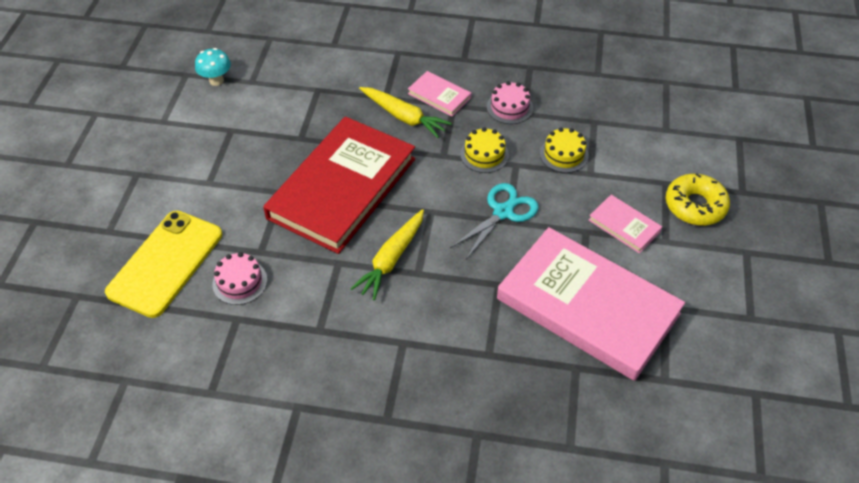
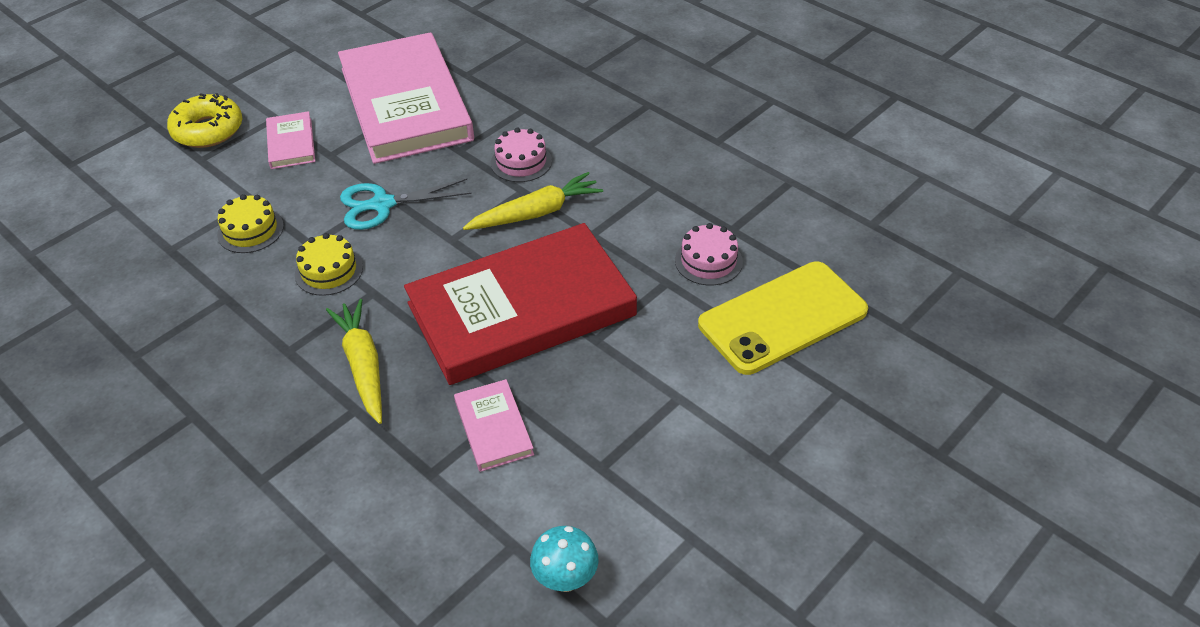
camera: 145 degrees left, 5 degrees down
pink book [408,71,471,117] -> pink book moved to [454,379,534,472]
pink cake [487,81,533,124] -> pink cake moved to [491,127,552,182]

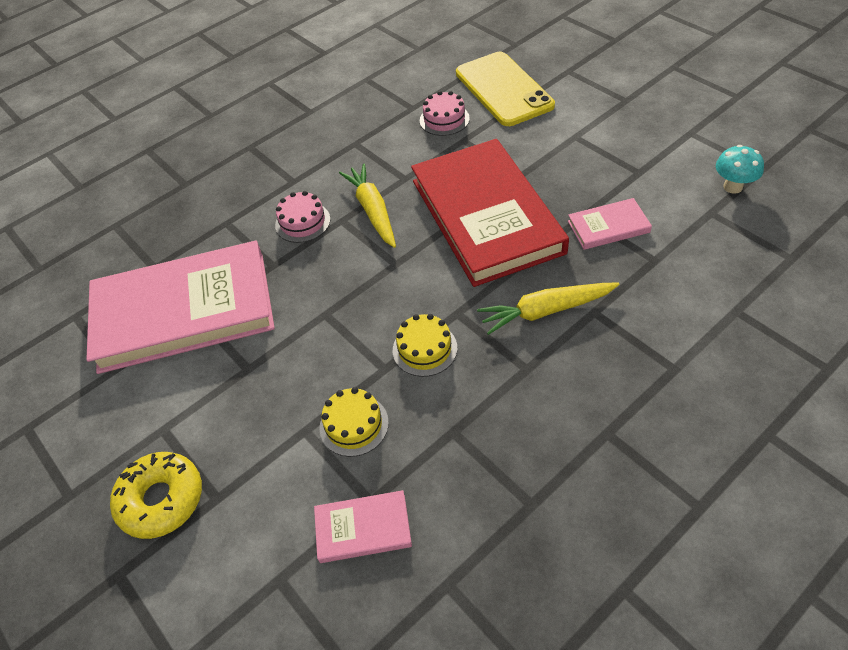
camera: 80 degrees left, 5 degrees up
pink book [266,111,315,169] -> pink book moved to [314,490,412,563]
turquoise scissors [340,179,472,230] -> none

